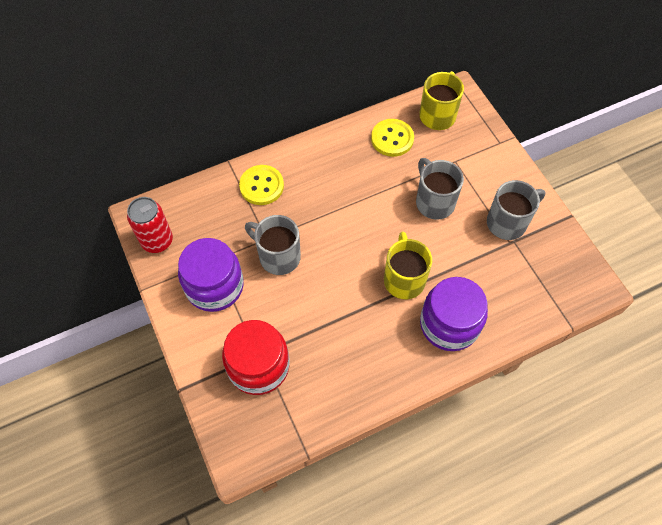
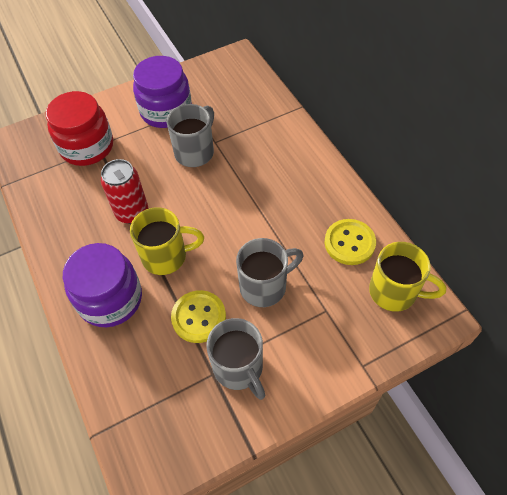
camera: 90 degrees right, 5 degrees down
red can [127,197,173,253] -> red can moved to [101,159,148,224]
yellow button [239,165,284,205] -> yellow button moved to [171,290,226,343]

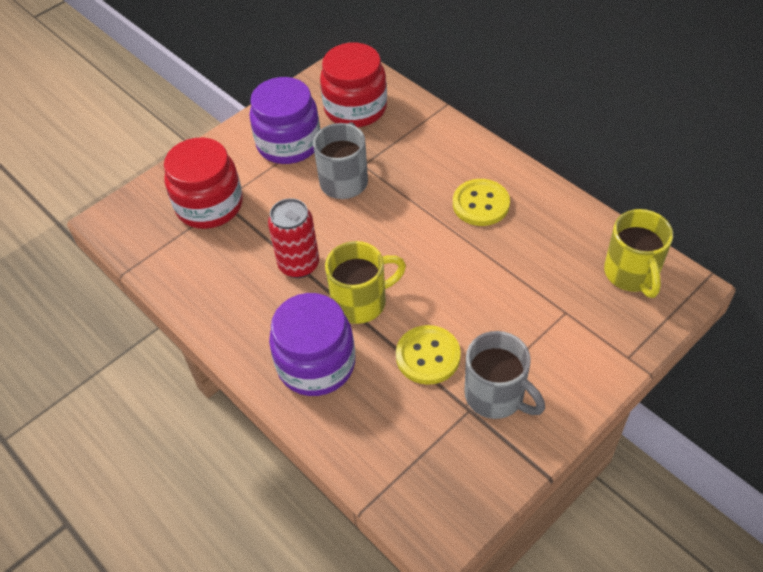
camera: 15 degrees left, 5 degrees down
grey mug [236,238,304,307] -> none
yellow button [325,219,376,265] -> yellow button moved to [453,179,510,226]
yellow mug [369,242,446,312] -> yellow mug turned 75 degrees clockwise [604,209,673,298]
none -> red jar [320,43,387,127]

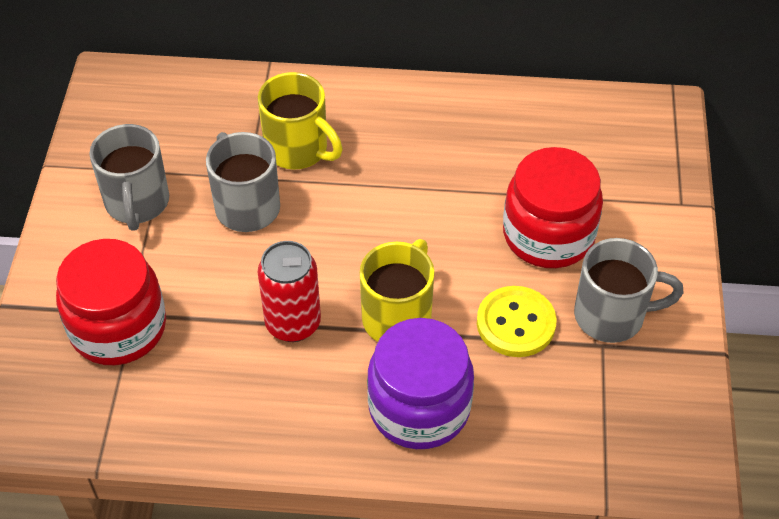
camera: 45 degrees left, 0 degrees up
purple jar [249,77,320,164] -> grey mug [89,124,169,231]
red jar [320,43,387,127] -> red jar moved to [503,147,603,268]
yellow button [453,179,510,226] -> none
yellow mug [604,209,673,298] -> yellow mug moved to [258,72,343,170]

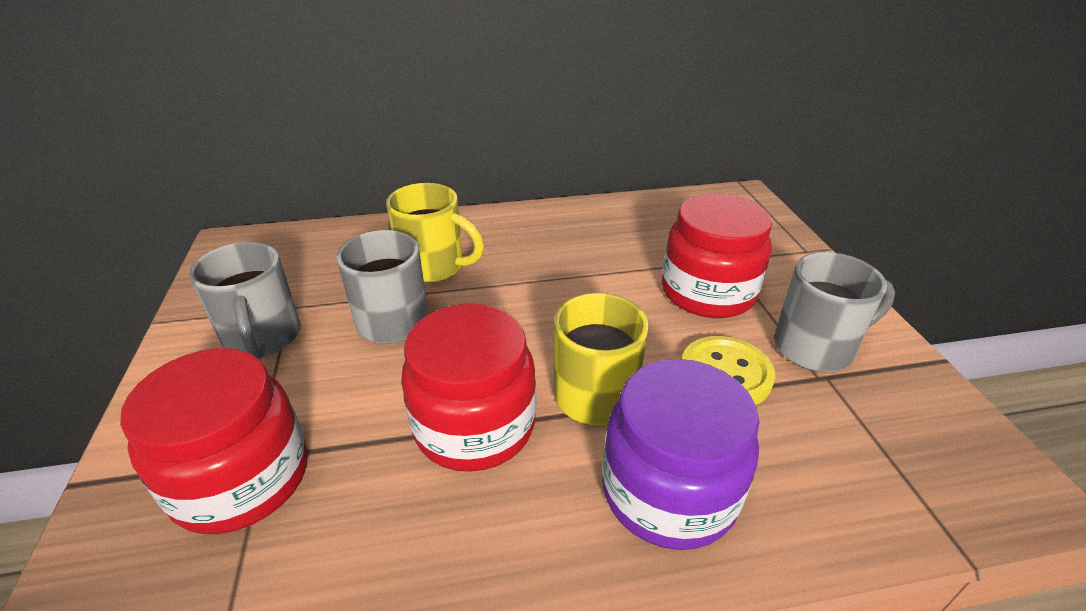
camera: 15 degrees left, 15 degrees down
red can [258,241,321,342] -> red jar [401,304,536,472]

